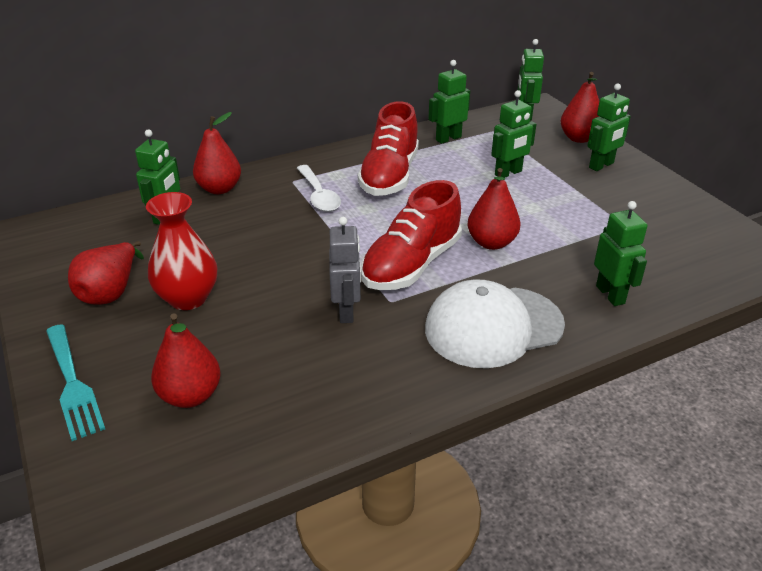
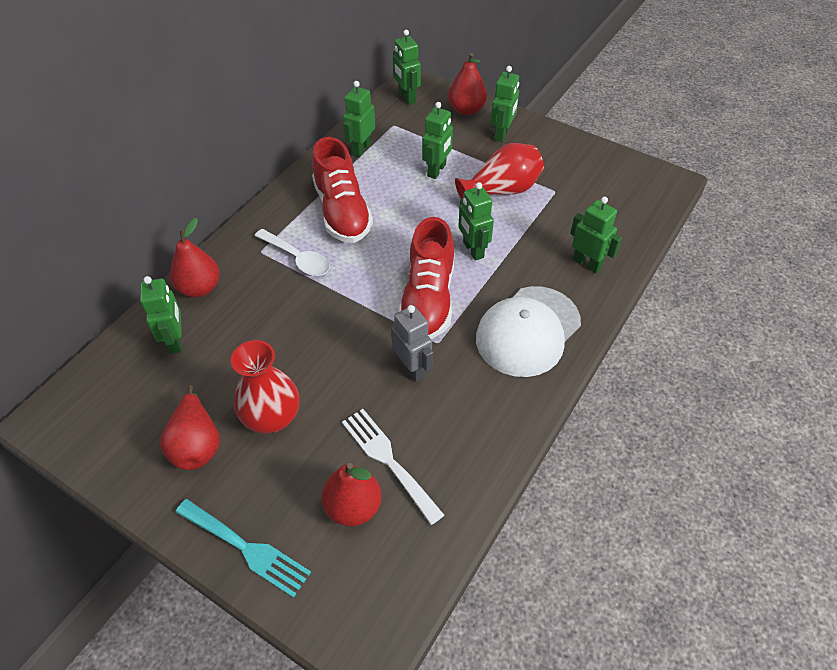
camera: 30 degrees left, 15 degrees up
red pear [467,168,520,250] -> green robot [458,182,494,261]
none -> white fork [342,409,444,525]
none -> red vase [455,143,544,199]

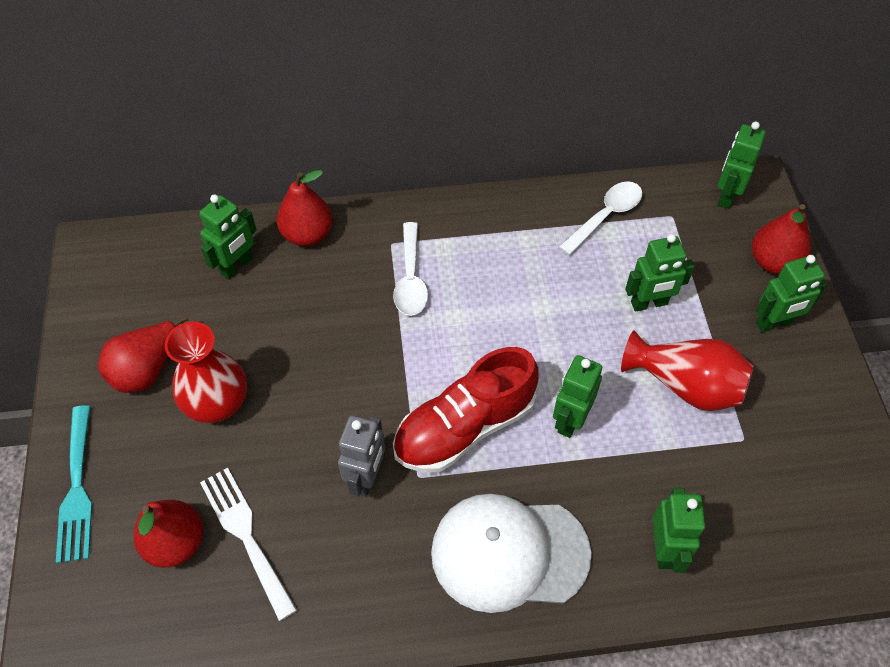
camera: 50 degrees right, 5 degrees up
red shoe [312,137,373,243] -> none
white fork [342,409,444,525] -> white fork turned 45 degrees counterclockwise [200,468,297,621]
green robot [343,81,375,158] -> white spoon [559,181,642,255]

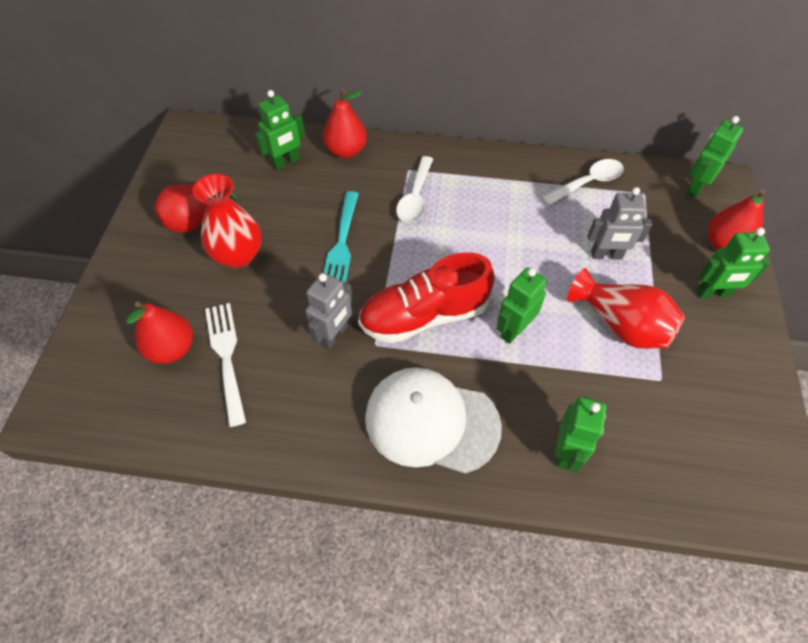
camera: 15 degrees right, 0 degrees up
turquoise fork [56,405,92,563] -> turquoise fork moved to [324,191,359,283]
green robot [625,234,695,312] -> grey robot [588,187,652,260]

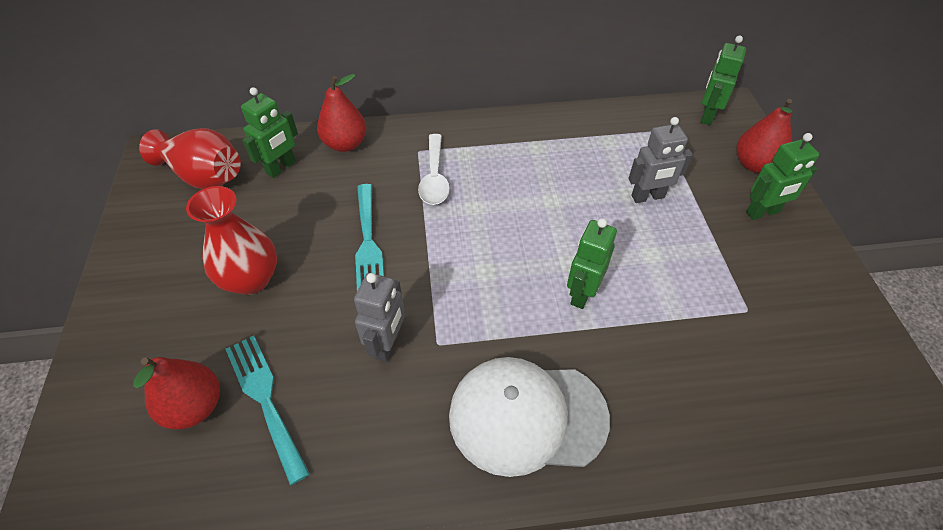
camera: 15 degrees left, 5 degrees down
red pear [154,185,238,233] -> none
white fork [205,303,246,427] -> turquoise fork [226,335,310,485]
red shoe [358,252,495,343] -> none
white spoon [542,159,624,206] -> none
green robot [555,397,607,473] -> none
red vase [567,268,685,349] -> red vase moved to [139,128,241,189]

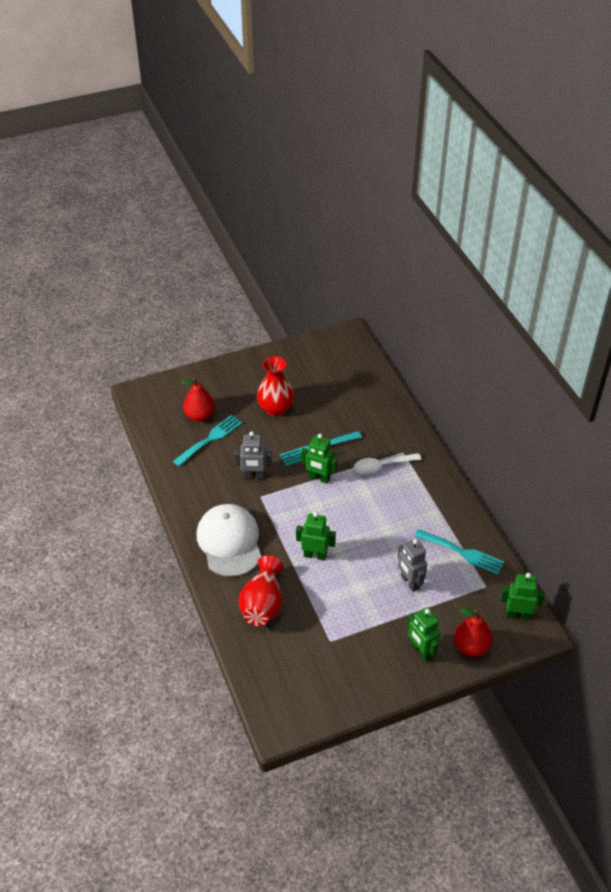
camera: 75 degrees right, 5 degrees down
red vase [139,128,241,189] -> red vase moved to [239,555,283,626]
green robot [241,87,298,178] -> green robot moved to [301,434,337,484]
red pear [317,74,367,152] -> none
none -> turquoise fork [414,529,504,575]

